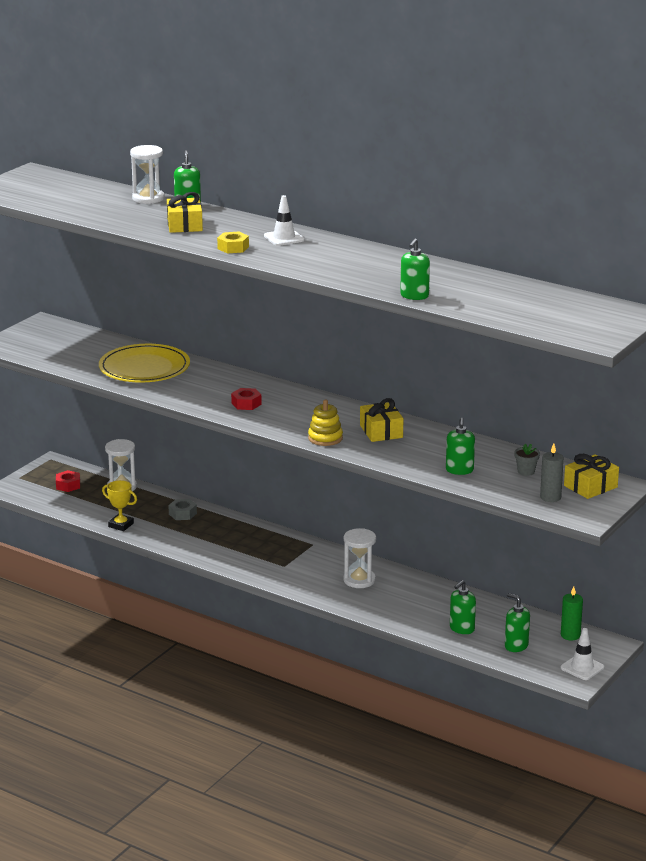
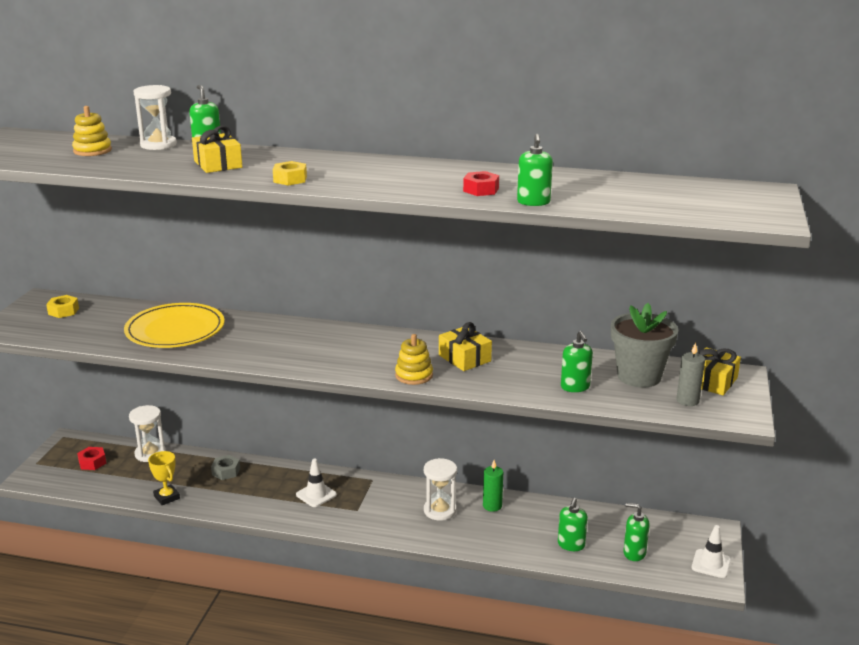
camera: 20 degrees left, 0 degrees up
yellow trophy [102,480,137,531] -> yellow trophy turned 45 degrees clockwise [148,451,180,505]
red nut [231,388,262,410] -> red nut moved to [463,171,499,196]
white traffic cone [264,195,305,246] -> white traffic cone moved to [296,458,337,507]
grey flower pot [514,444,540,476] -> grey flower pot [611,303,678,388], size x2.44
green candle [561,586,583,641] -> green candle moved to [483,460,503,512]
none -> yellow nut [46,295,79,318]
none -> yellow stacking toy [72,106,112,156]

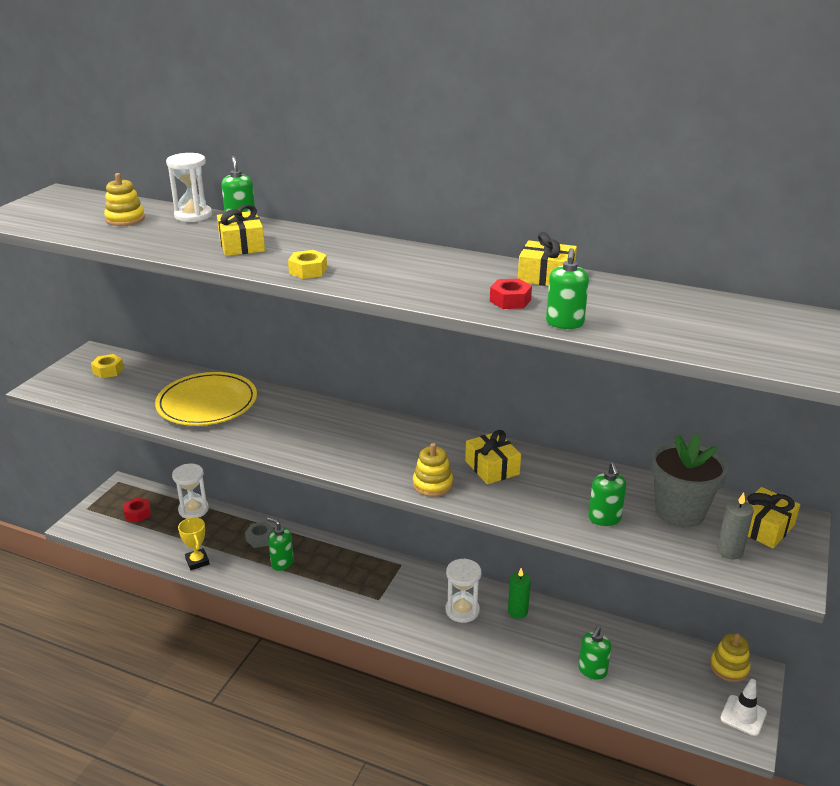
camera: 10 degrees right, 5 degrees up
white traffic cone [296,458,337,507] -> none
green soap dispenser [623,503,650,561] -> green soap dispenser moved to [267,517,294,571]
none -> yellow gift [518,232,577,286]
none -> yellow stacking toy [710,633,750,682]

